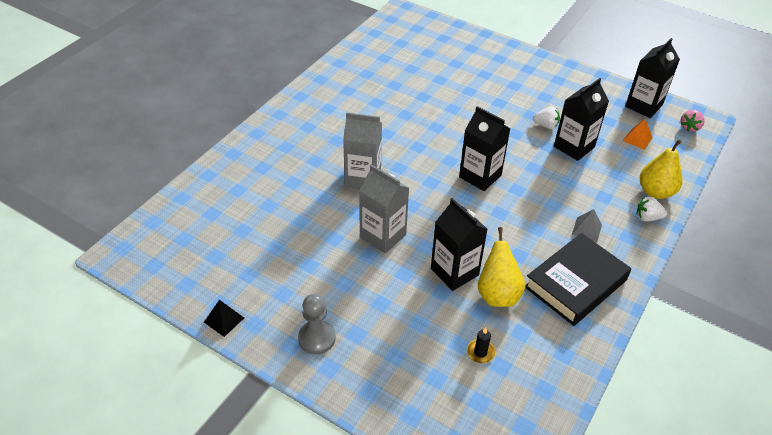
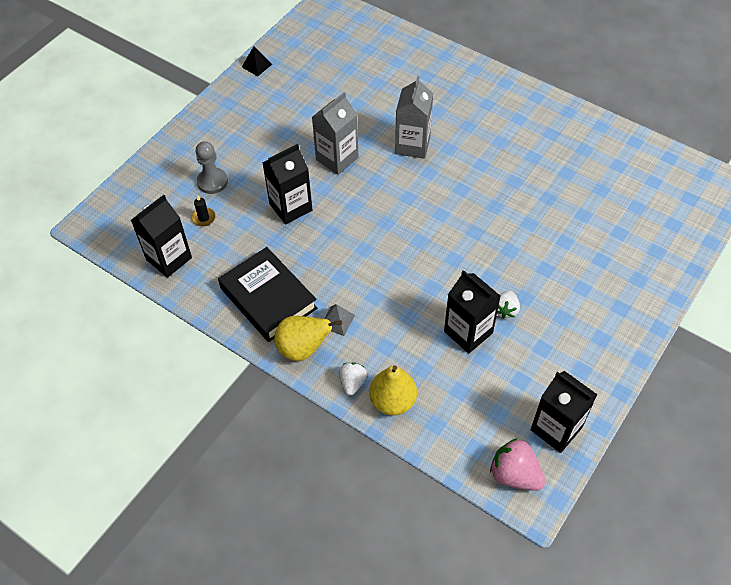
camera: 95 degrees right, 10 degrees up
grey pawn [298,294,335,354] -> grey pawn moved to [195,141,228,194]
black carton [459,106,511,191] -> black carton moved to [131,195,192,278]
yellow pear [478,227,525,307] -> yellow pear moved to [274,316,342,361]
orange pyramid [623,119,653,150] -> none
pink strawberry [680,110,705,132] -> pink strawberry [490,438,546,491], size x1.59

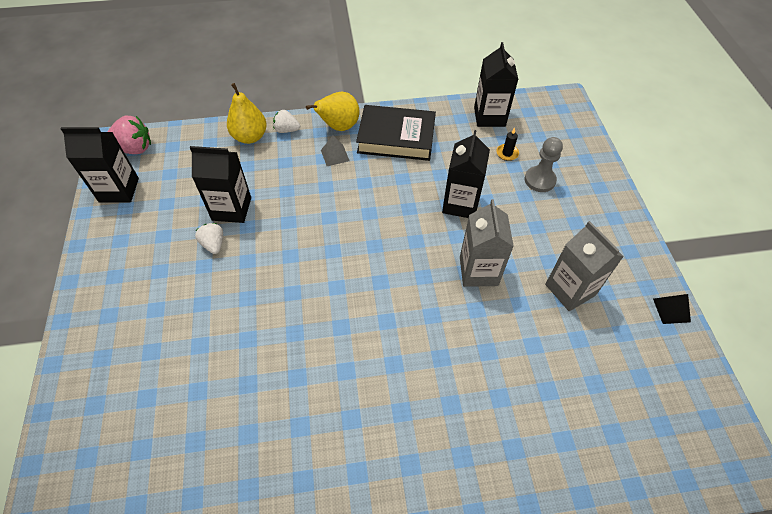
camera: 135 degrees right, 0 degrees up
white strawberry [339,362,367,396] -> white strawberry turned 135 degrees clockwise [273,110,300,133]
grey carton [395,76,433,159] -> grey carton moved to [545,221,624,311]

